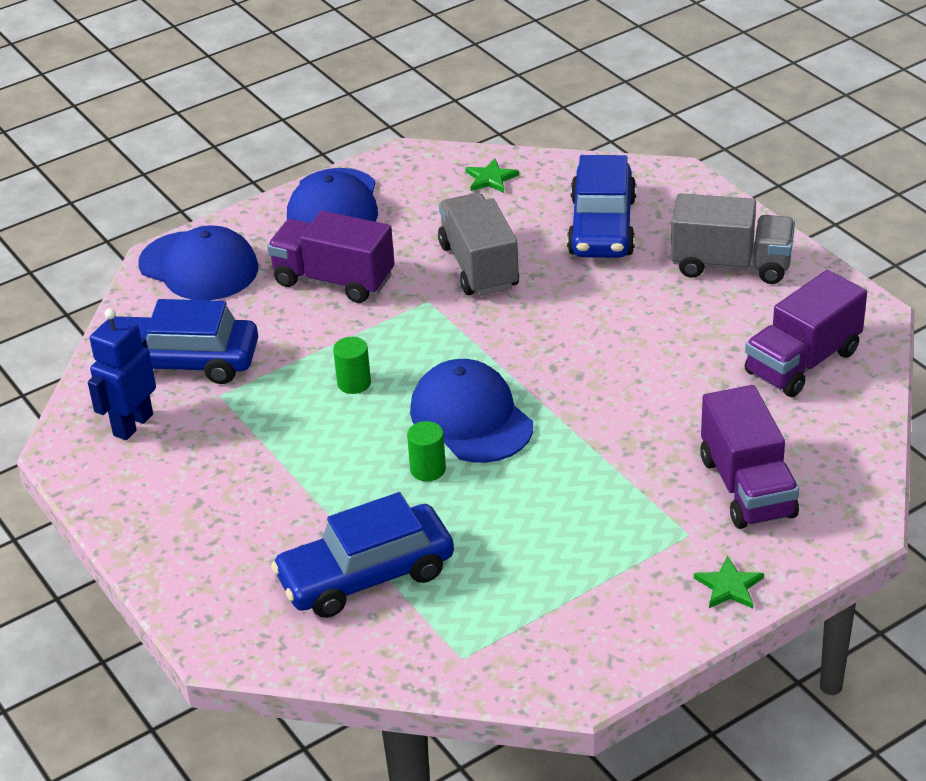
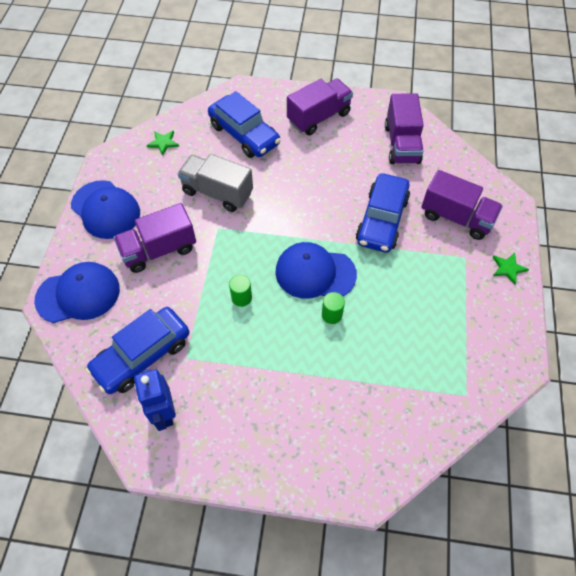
camera: 50 degrees left, 20 degrees up
blue car [271,492,454,618] -> blue car moved to [356,173,410,252]
grey truck [671,193,795,284] -> purple truck [287,79,353,135]

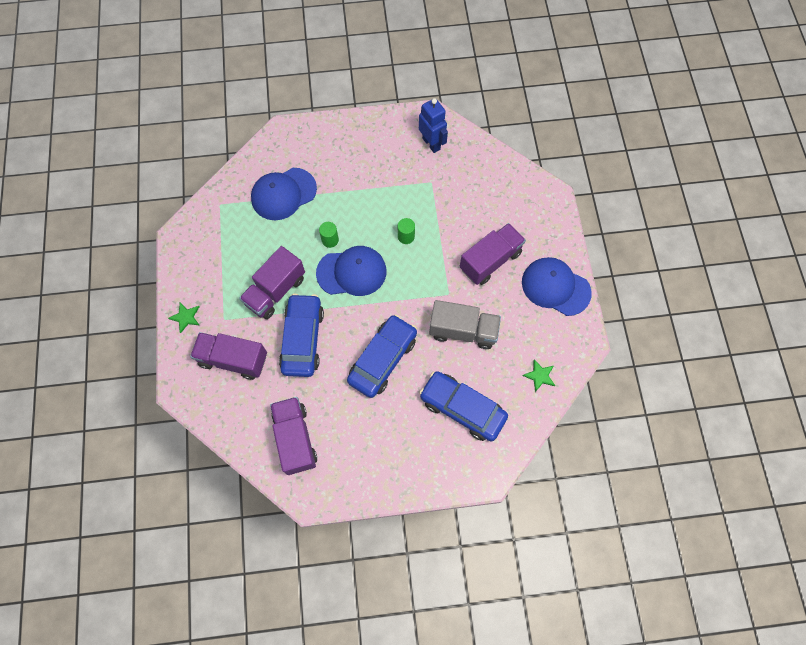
camera: 165 degrees right, 10 degrees up
blue cap [34,262,120,323] -> blue cap moved to [251,168,317,220]
blue car [86,307,190,394] -> blue car moved to [347,314,417,398]
purple truck [287,79,353,135] -> purple truck moved to [239,246,305,319]

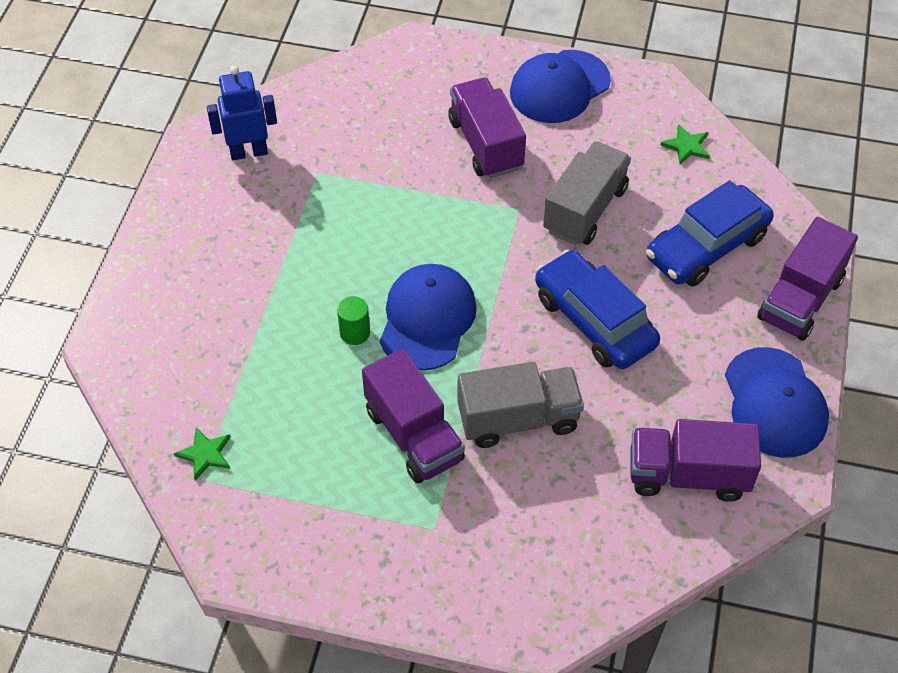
camera: 70 degrees left, 15 degrees down
green star [168,303,200,333] -> green star moved to [174,427,231,480]
purple truck [190,332,267,380] -> purple truck moved to [757,217,858,341]
blue cap [251,168,317,220] -> blue cap moved to [725,347,829,458]
blue car [279,293,324,377] -> grey truck [457,362,584,448]
green cylinder [398,218,415,244] -> none

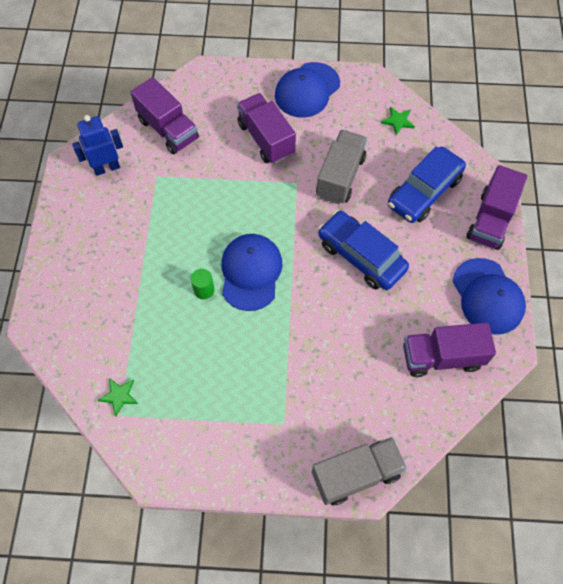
camera: 10 degrees left, 10 degrees up
purple truck [362,349,465,483] -> purple truck moved to [130,77,199,154]
grey truck [457,362,584,448] -> grey truck moved to [312,437,407,505]

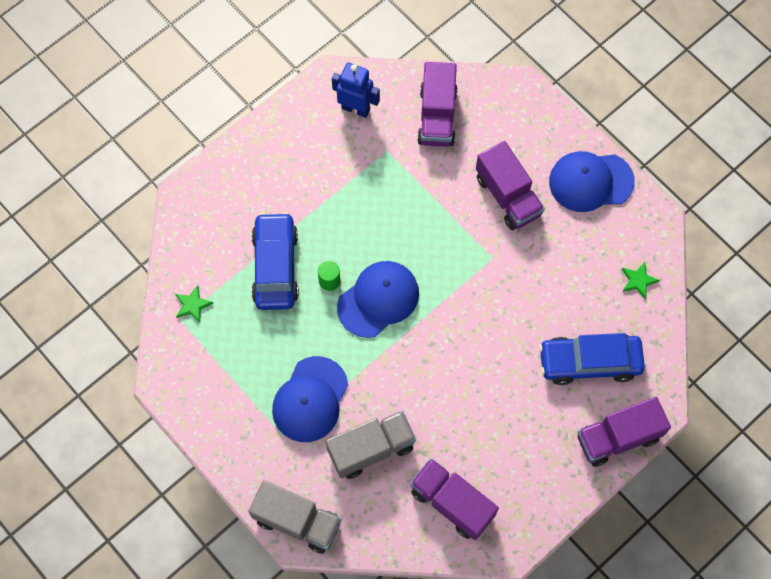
camera: 45 degrees right, 5 degrees up
purple truck [237,93,296,164] -> purple truck turned 135 degrees clockwise [476,141,545,230]
grey truck [316,130,367,204] -> grey truck moved to [326,411,416,479]
blue car [318,211,409,290] -> blue car moved to [251,212,299,310]
blue cap [453,258,526,335] -> blue cap moved to [272,356,348,442]

